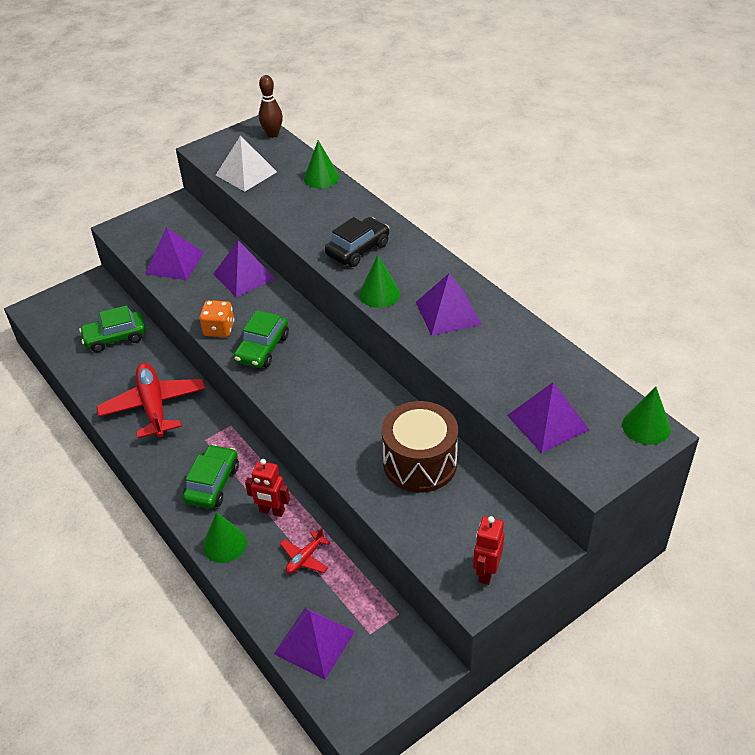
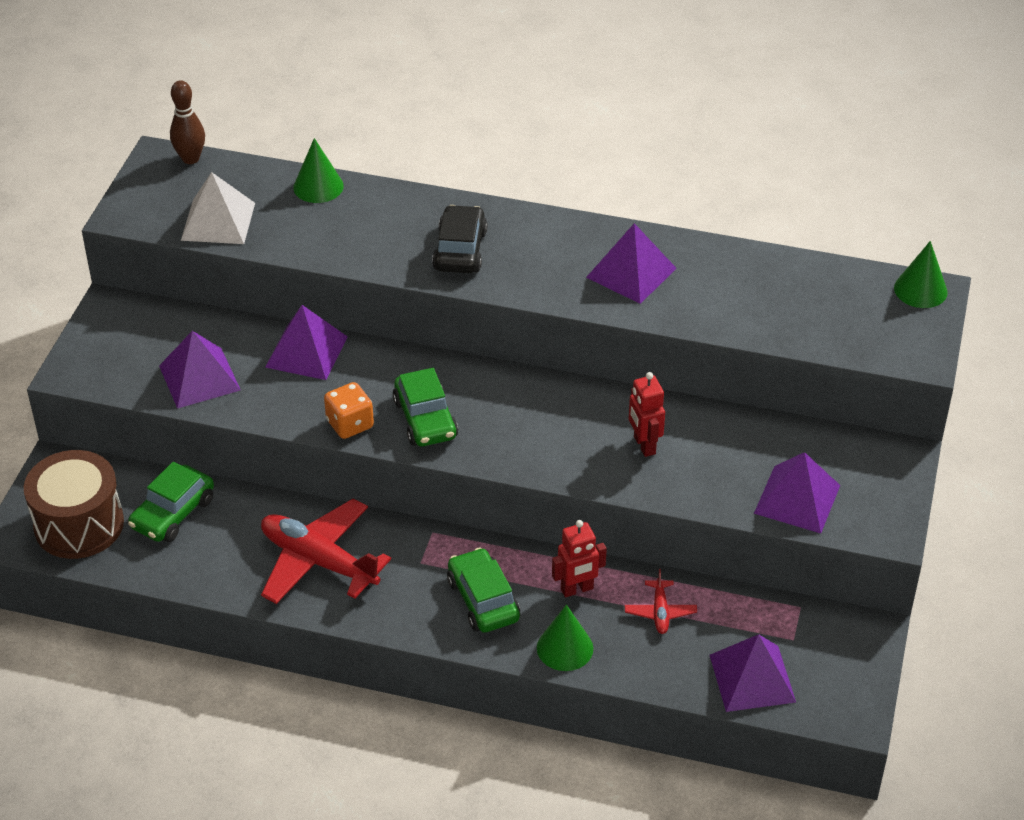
camera: 40 degrees left, 0 degrees up
green cone [359,255,400,308] -> none
brown drum [382,401,458,493] -> brown drum moved to [24,450,124,559]
red robot [473,516,504,585] -> red robot moved to [629,372,665,457]
purple pyramid [507,382,589,453] -> purple pyramid moved to [754,452,840,534]

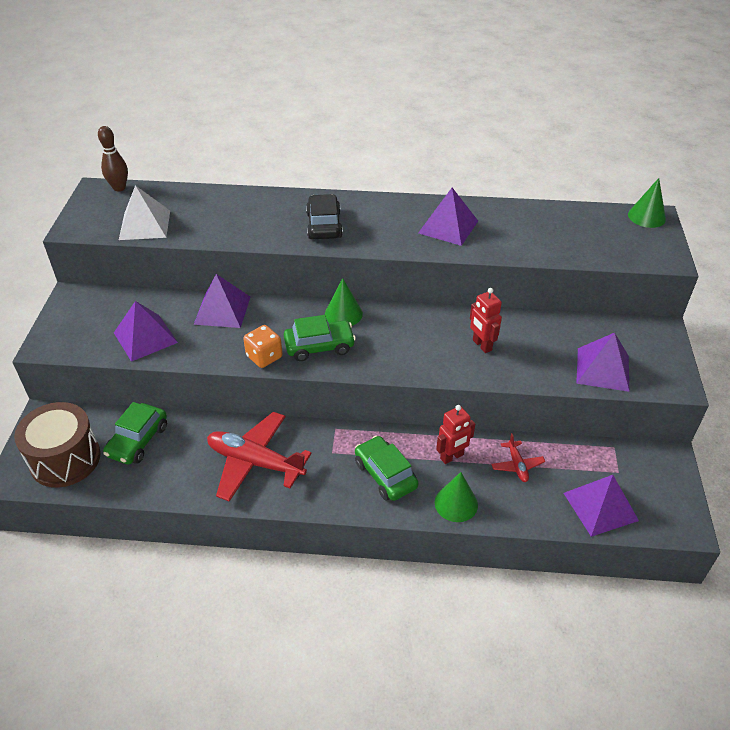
camera: 10 degrees left, 0 degrees up
green cone [293,138,344,203] -> green cone moved to [325,278,363,326]
green car [393,368,458,446] -> green car turned 75 degrees counterclockwise [284,315,356,361]

